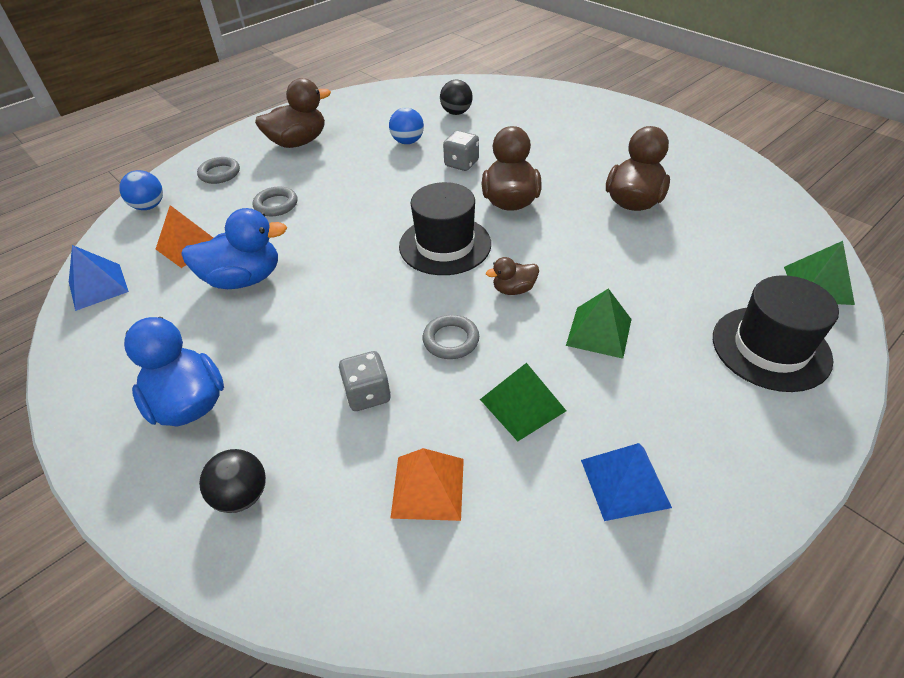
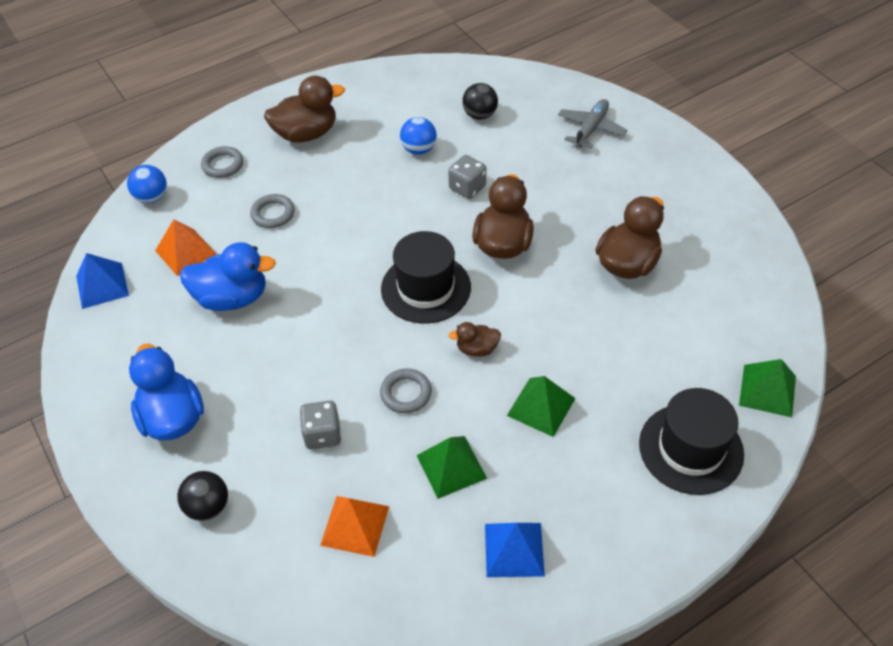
camera: 10 degrees right, 5 degrees up
none -> grey plane [558,99,627,149]

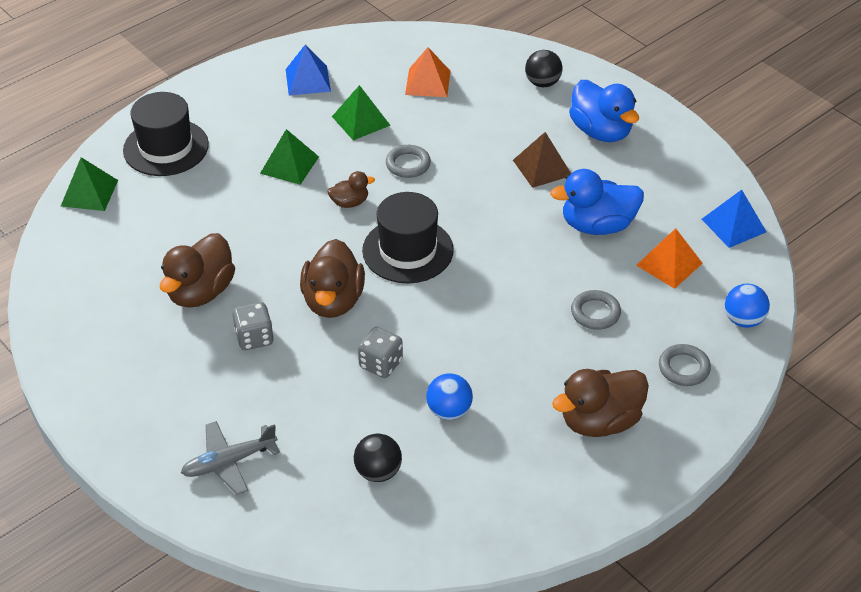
camera: 170 degrees right, 5 degrees down
grey dice [300,400,341,449] -> grey dice moved to [232,302,274,350]
grey plane [558,99,627,149] -> grey plane turned 45 degrees clockwise [181,421,280,495]
none -> brown pyramid [513,132,571,188]

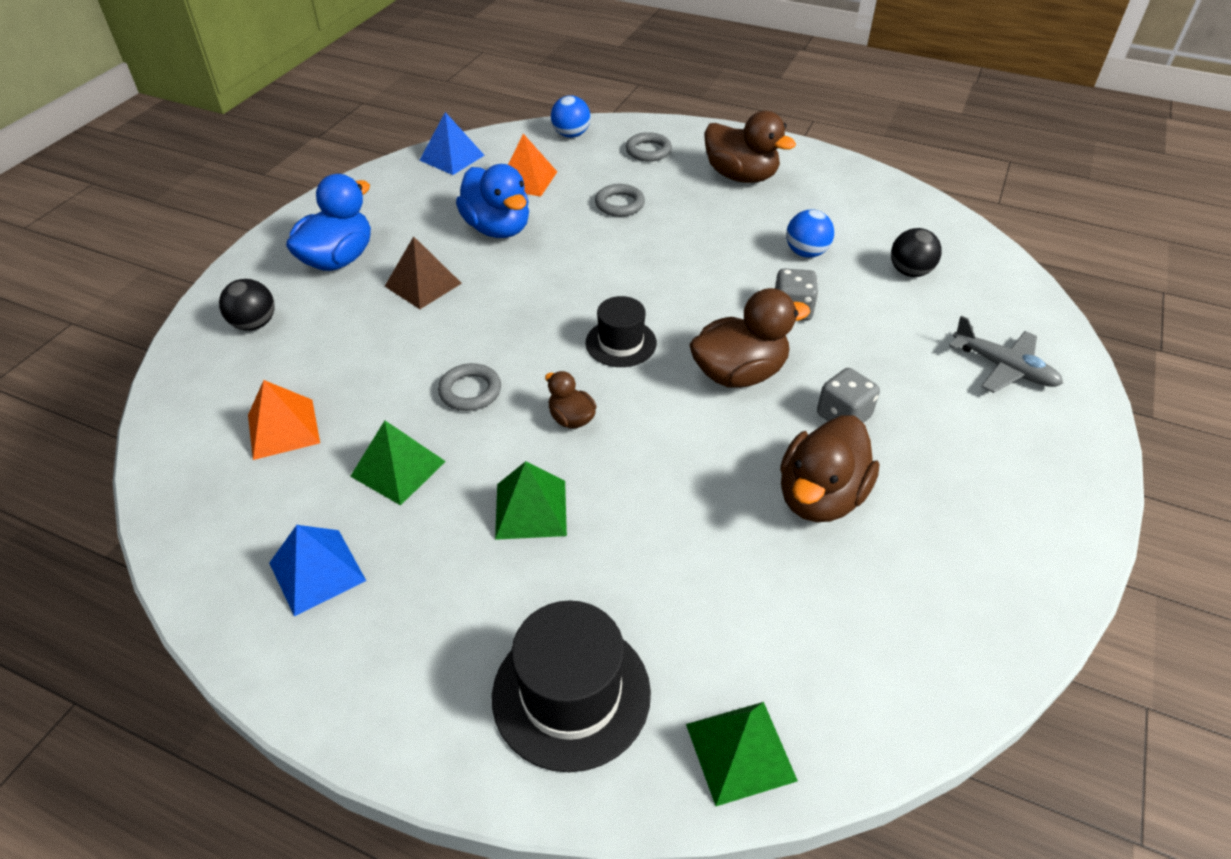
camera: 115 degrees left, 0 degrees up
brown duck [160,233,235,308] -> brown duck turned 120 degrees clockwise [780,415,879,522]
black hat [362,192,454,283] -> black hat [586,296,657,367], size x0.63

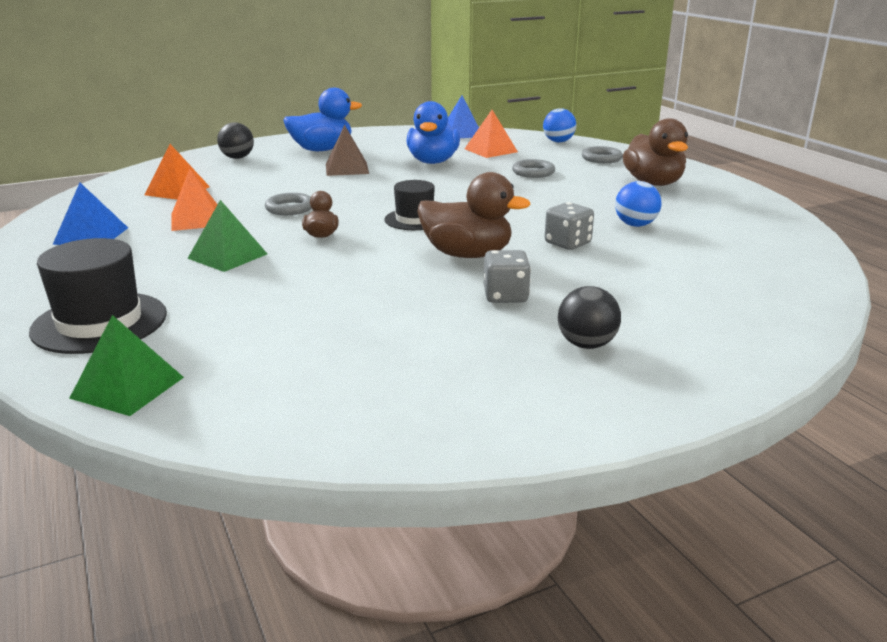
camera: 40 degrees right, 20 degrees down
green pyramid [350,420,446,506] -> orange pyramid [171,169,218,231]
brown duck [780,415,879,522] -> none
black ball [891,228,942,277] -> black ball moved to [558,286,621,349]
grey plane [949,316,1063,393] -> none

